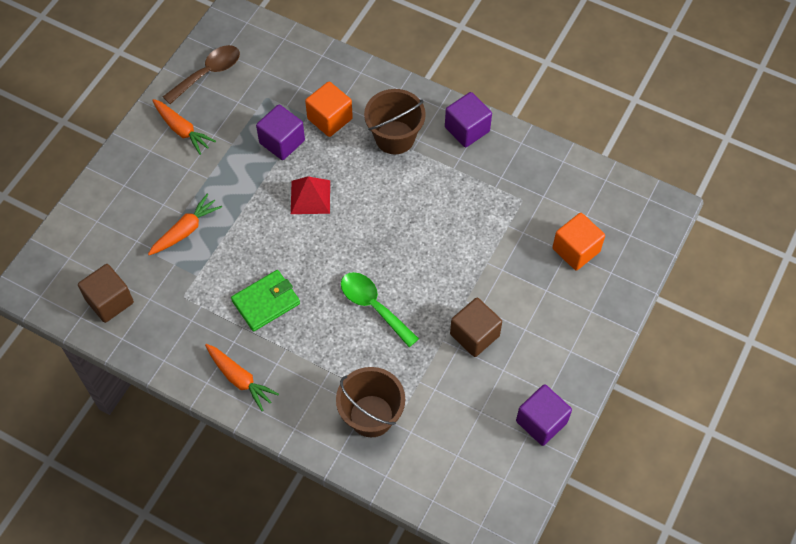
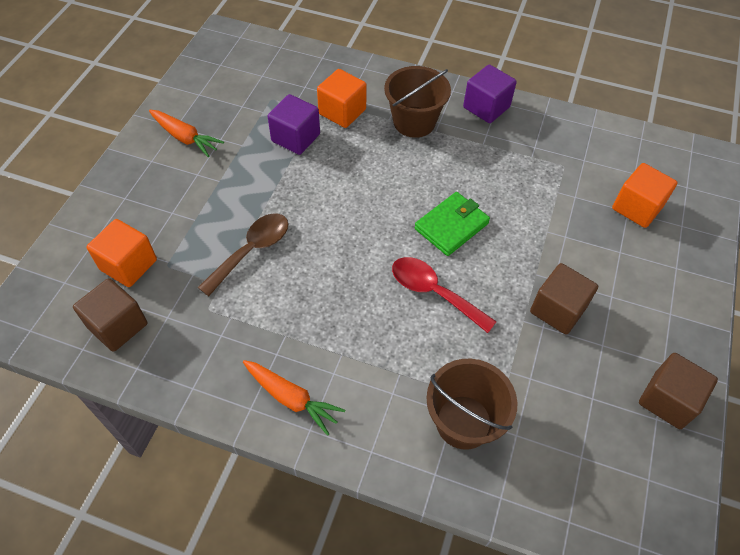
camera: 10 degrees left, 5 degrees down
orange carrot [148,194,222,255] -> none
brown spoon [163,45,240,104] -> brown spoon moved to [198,213,288,296]
green wallet [231,270,300,331] -> green wallet moved to [415,192,490,256]
red pyramid [291,176,330,214] -> none
green spoon [341,272,419,347] -> red spoon [392,257,497,333]
purple cube [516,384,572,446] -> brown cube [639,353,718,429]
none -> orange cube [87,219,157,287]

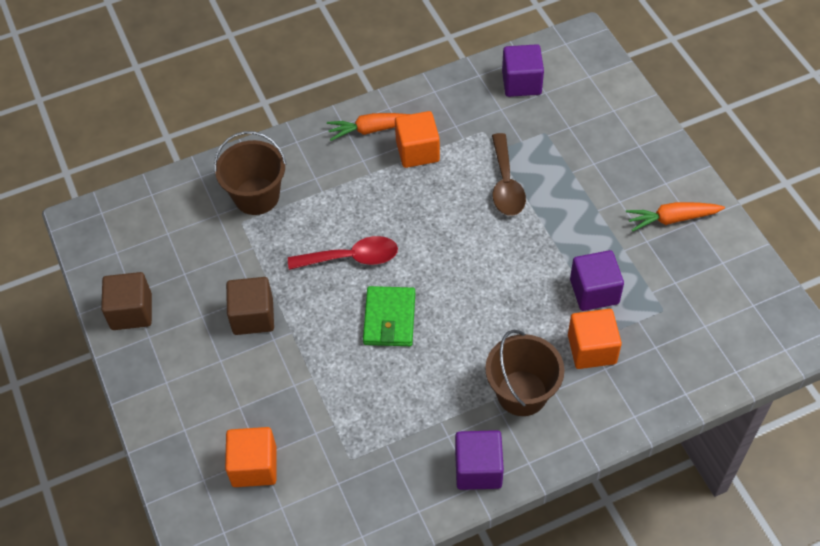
camera: 140 degrees right, 0 degrees up
brown cube [73,278,148,352] -> purple cube [502,44,544,97]
orange cube [87,219,157,287] -> orange cube moved to [395,111,440,168]

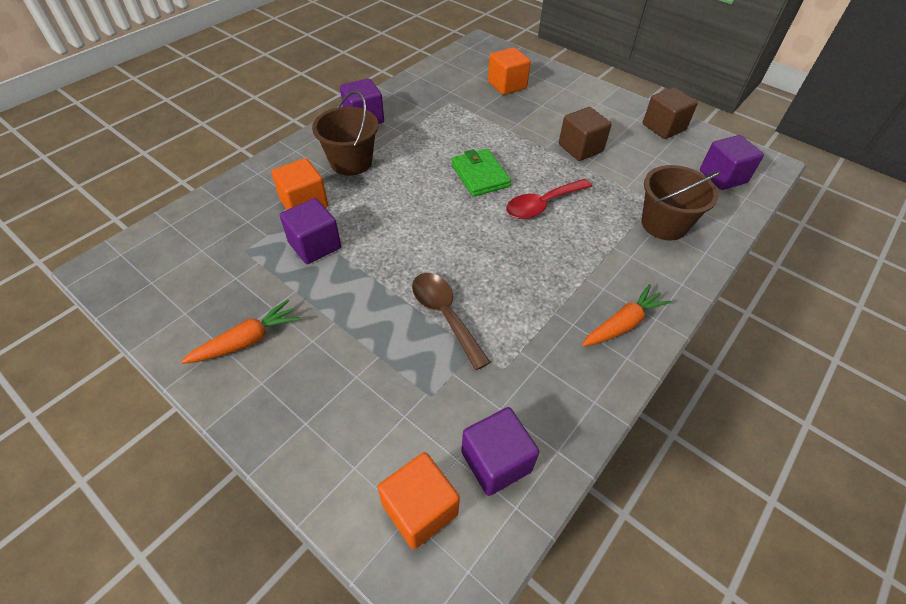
camera: 150 degrees right, 5 degrees down
orange cube [395,111,440,168] -> orange cube moved to [377,452,460,549]
none -> purple cube [700,135,764,190]

